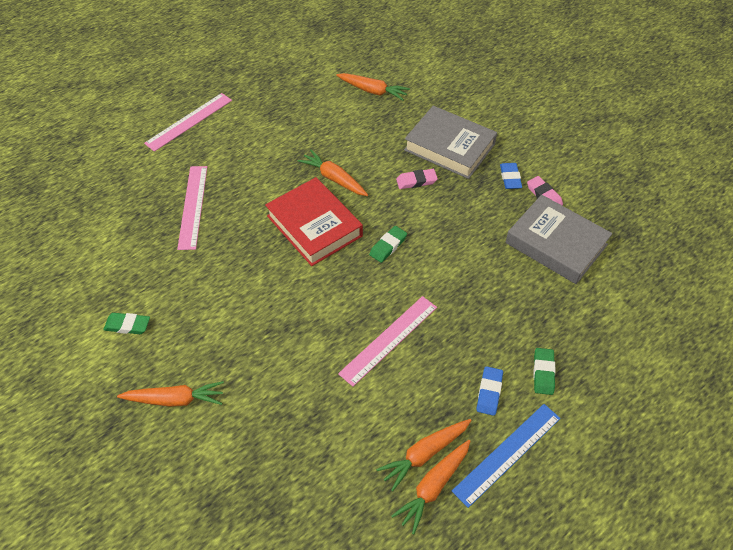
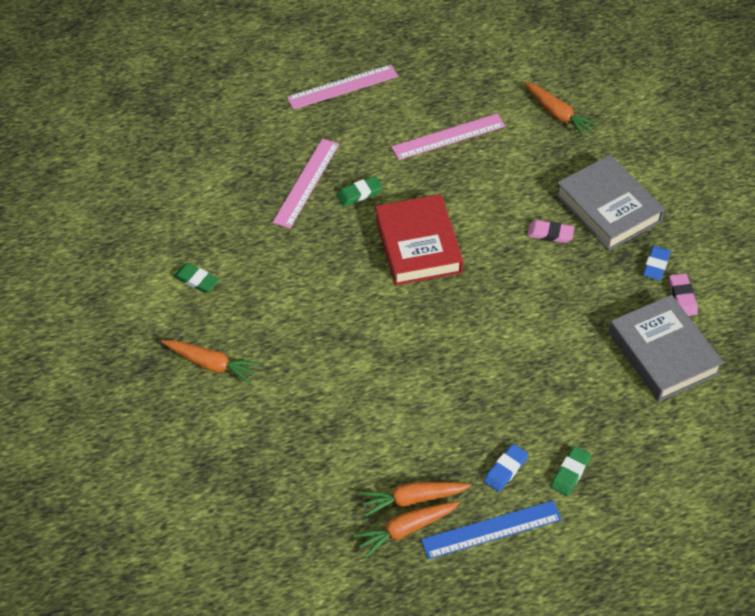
camera: 25 degrees right, 0 degrees up
orange carrot [298,150,368,196] -> none
pink ruler [338,296,437,387] -> pink ruler moved to [391,113,505,160]
green eraser [369,226,407,263] -> green eraser moved to [337,176,383,206]

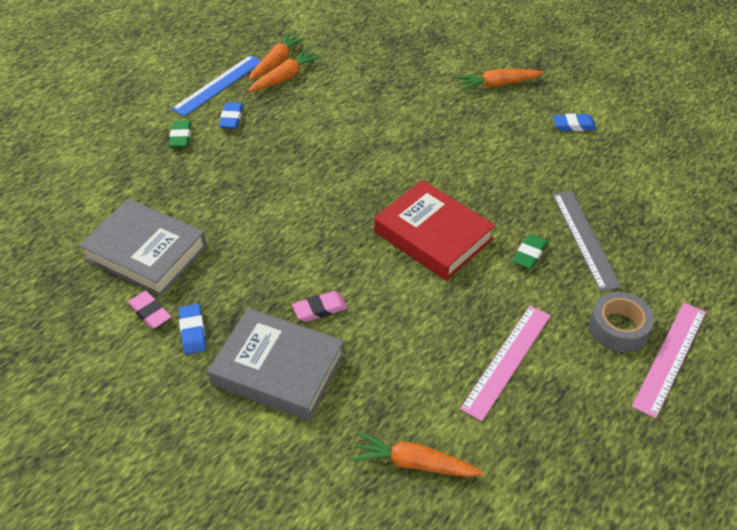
camera: 145 degrees right, 5 degrees down
green eraser [173,263,219,293] -> blue eraser [553,113,597,131]
pink ruler [273,138,339,228] -> grey ruler [553,191,621,291]
none -> grey tape [589,292,654,352]

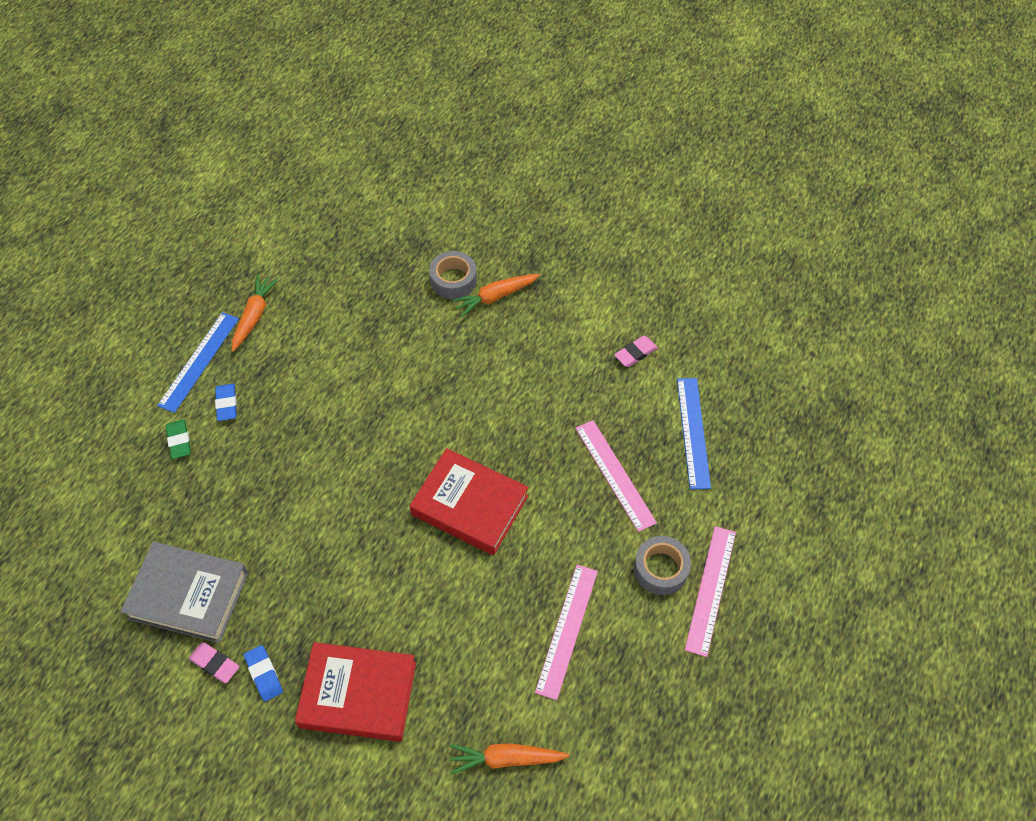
camera: 15 degrees left, 10 degrees up
grey book [208,308,344,421] -> red book [295,642,416,742]
orange carrot [248,49,321,92] -> none
pink eraser [292,291,348,322] -> pink eraser moved to [614,336,658,367]
green eraser [512,234,548,269] -> none
blue eraser [553,113,597,131] -> none
grey ruler [553,191,621,291] -> pink ruler [575,420,657,532]
none -> grey tape [429,251,477,299]
none -> blue ruler [677,378,711,489]

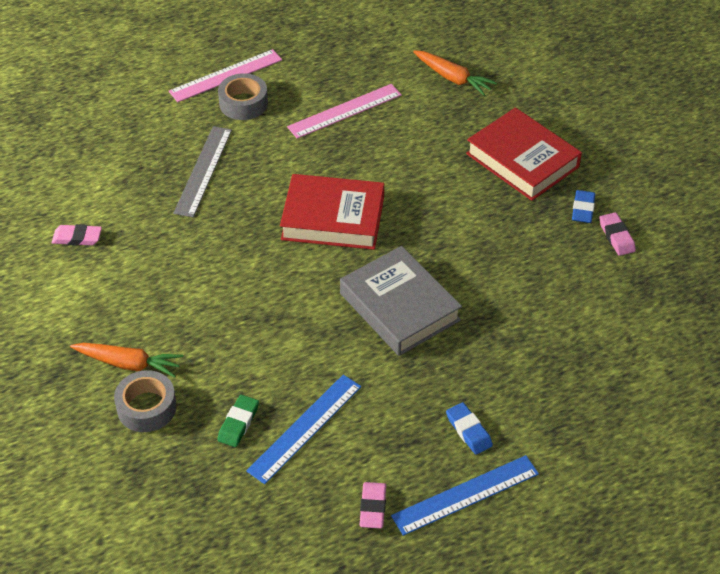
camera: 140 degrees left, 10 degrees down
grey book [120,542,248,643] -> grey book moved to [340,246,462,356]
green eraser [166,419,191,459] -> green eraser moved to [217,395,259,447]
blue eraser [215,384,237,421] -> blue eraser turned 60 degrees counterclockwise [446,402,493,455]
orange carrot [232,274,279,352] -> pink eraser [360,482,386,529]
red book [410,448,528,555] -> red book turned 60 degrees counterclockwise [280,174,384,250]
pink ruler [575,420,657,532] -> grey ruler [173,126,232,217]
blue ruler [677,378,711,489] -> blue ruler moved to [246,375,361,484]

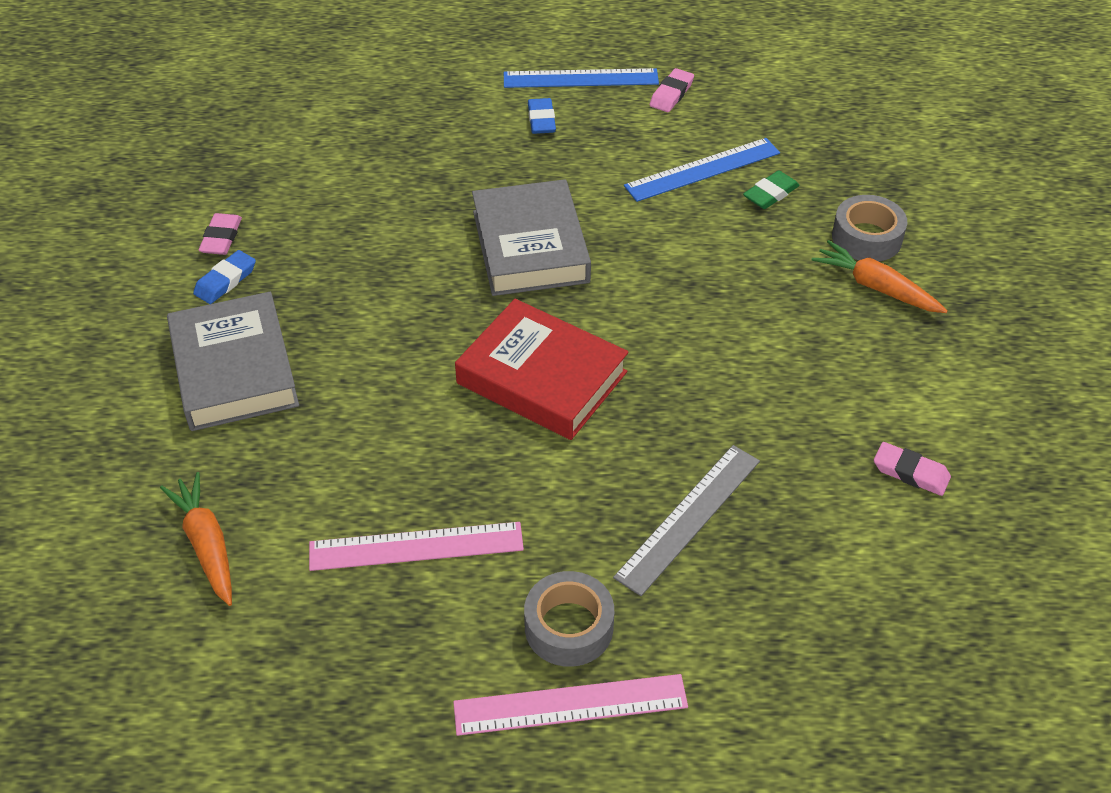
camera: 155 degrees left, 0 degrees up
red book [466,108,582,201] -> grey book [167,292,299,431]

